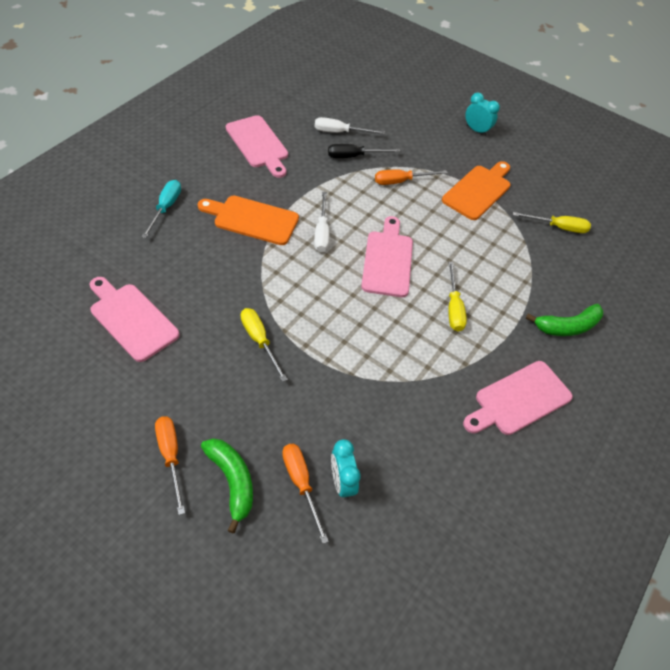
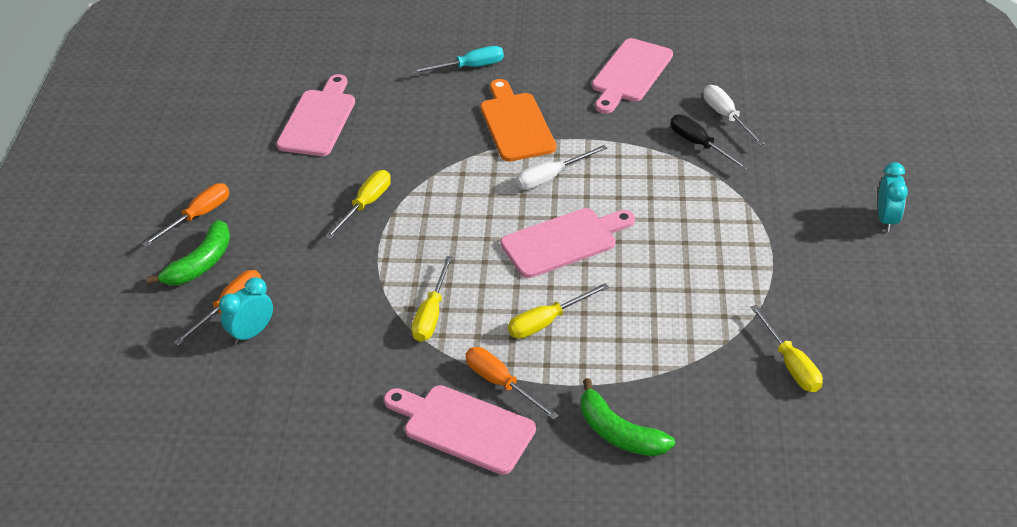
camera: 65 degrees right, 10 degrees down
orange screwdriver [375,169,447,185] -> orange screwdriver moved to [465,347,559,420]
orange cutting board [442,161,511,220] -> none
none -> yellow screwdriver [411,256,453,342]

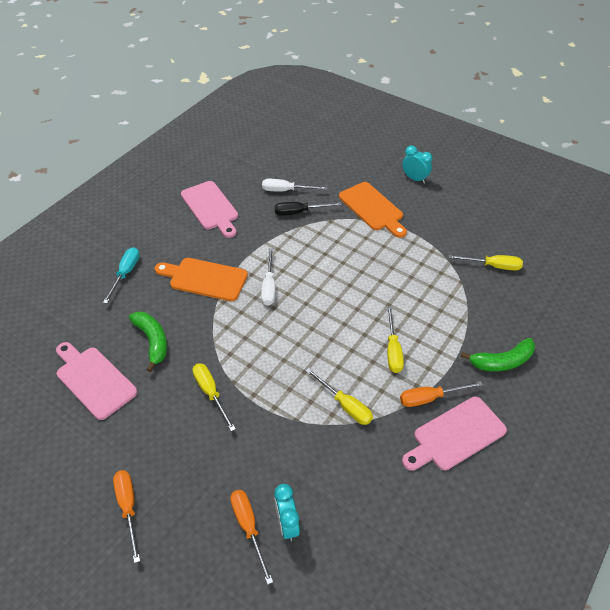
camera: 60 degrees left, 5 degrees up
green banana [146,220,230,285] -> green banana moved to [129,312,167,372]
pink cutting board [501,208,635,278] -> none
none -> orange cutting board [339,182,407,238]

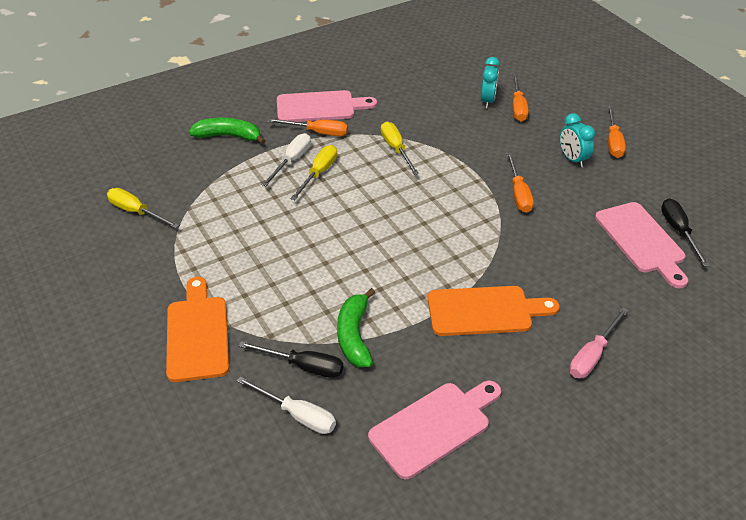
camera: 155 degrees left, 5 degrees down
turquoise screwdriver [103,247,140,304] -> pink screwdriver [569,307,629,378]
green banana [129,312,167,372] -> green banana moved to [337,288,375,367]
orange cutting board [154,258,248,301] -> orange cutting board turned 45 degrees counterclockwise [428,286,560,336]
pink cutting board [181,181,238,238] -> pink cutting board turned 60 degrees clockwise [368,381,501,479]
yellow screwdriver [192,363,236,431] -> orange screwdriver [507,152,534,213]
white screwdriver [261,248,275,306] -> white screwdriver moved to [262,133,311,186]
turquoise clock [402,145,432,184] -> turquoise clock moved to [560,113,595,168]
none -> black screwdriver [661,199,710,267]

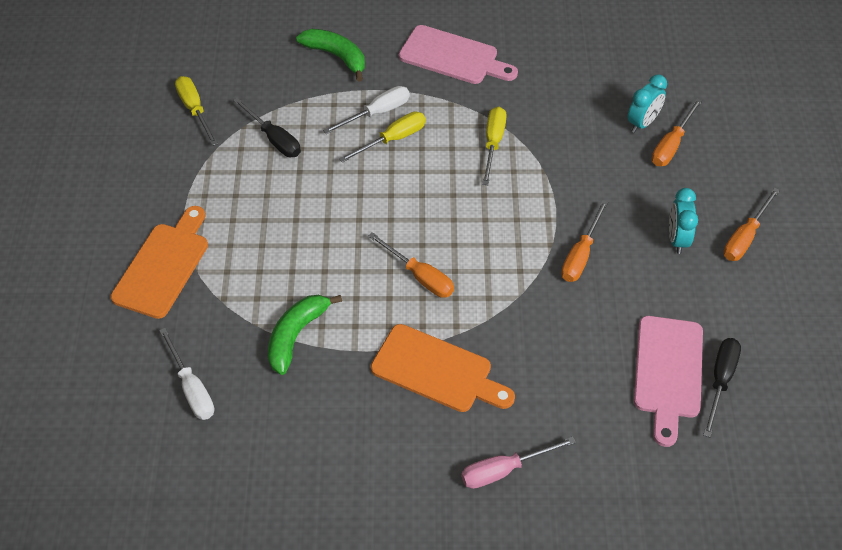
camera: 30 degrees right, 10 degrees up
black screwdriver [239,341,343,378] -> black screwdriver moved to [233,97,301,157]
orange screwdriver [267,119,348,137] -> orange screwdriver moved to [368,232,454,298]
pink cutting board [368,381,501,479] -> none

